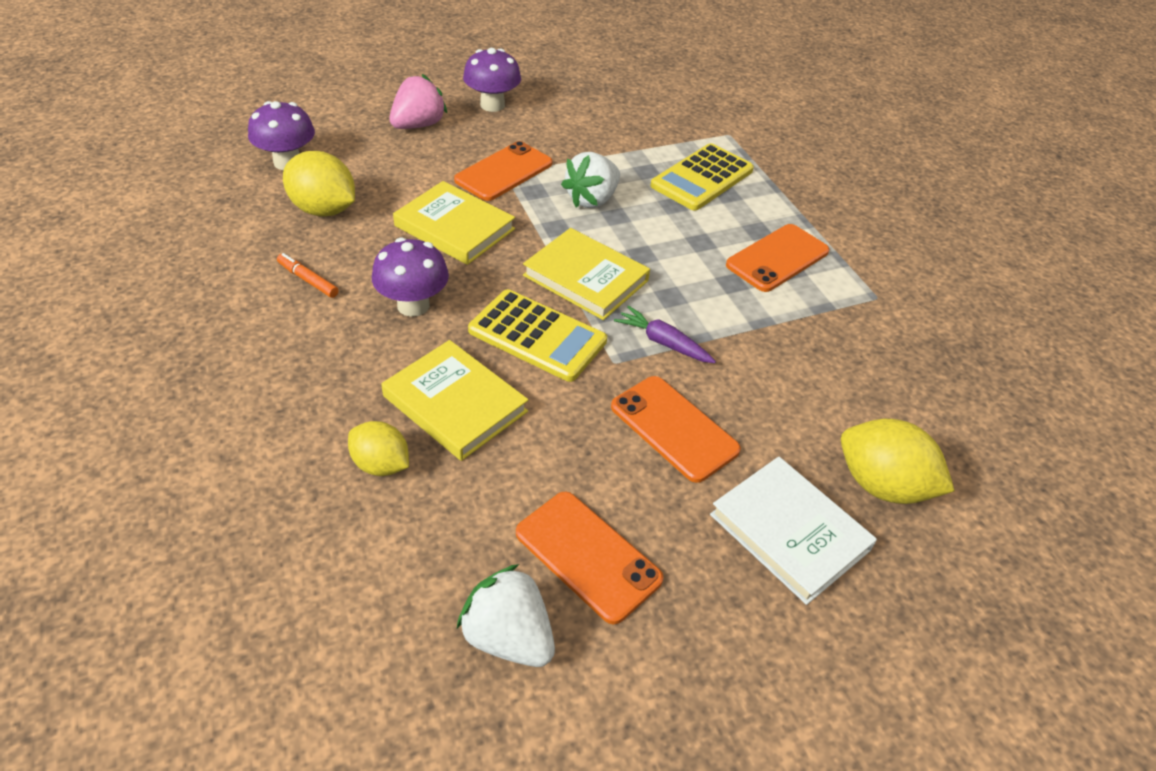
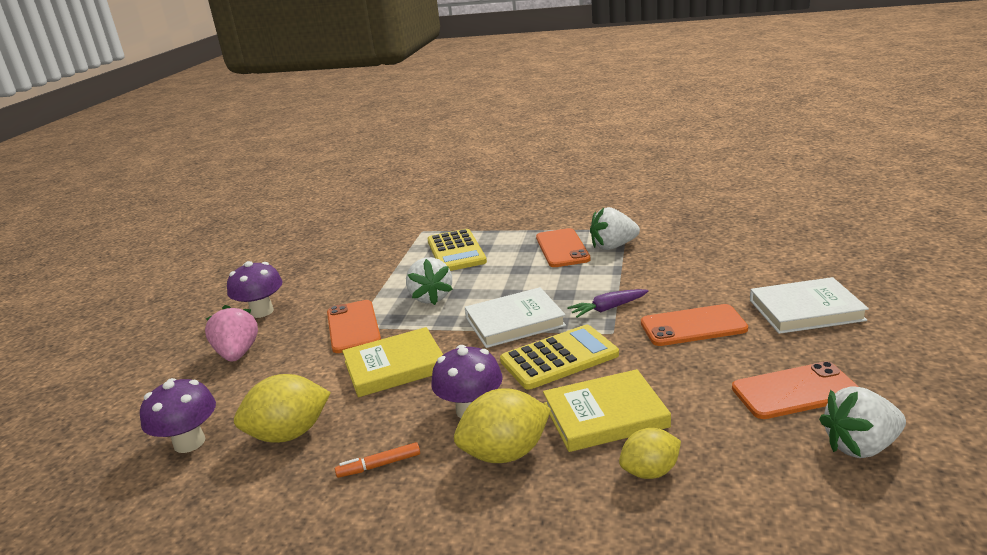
camera: 50 degrees left, 20 degrees down
yellow book [523,228,650,320] -> white book [465,287,566,348]
yellow lemon [841,419,955,504] -> yellow lemon moved to [454,388,551,463]
none -> white strawberry [590,207,640,250]

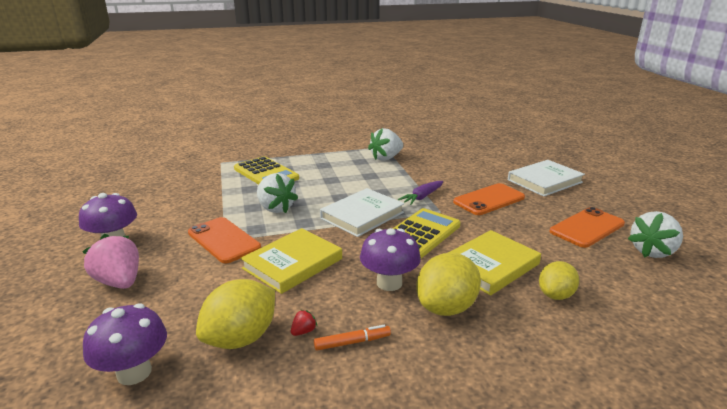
camera: 30 degrees left, 0 degrees up
orange marker [335,442,420,478] -> orange marker turned 150 degrees counterclockwise [314,325,391,351]
orange phone [536,228,591,267] -> none
none -> red strawberry [291,310,317,336]

